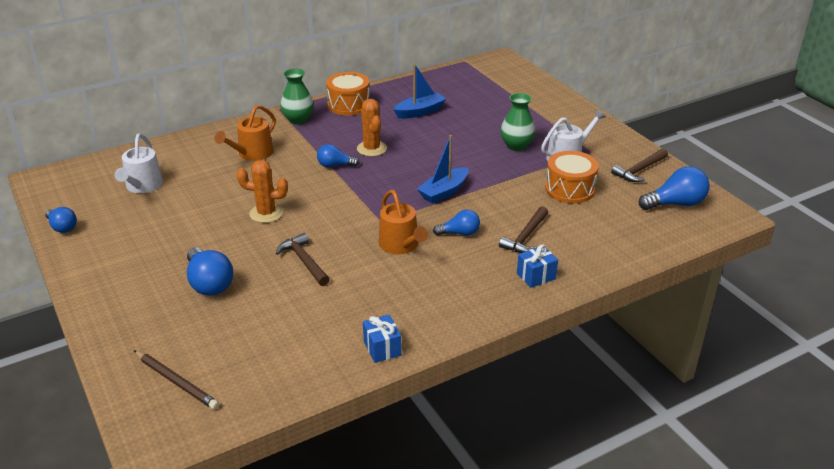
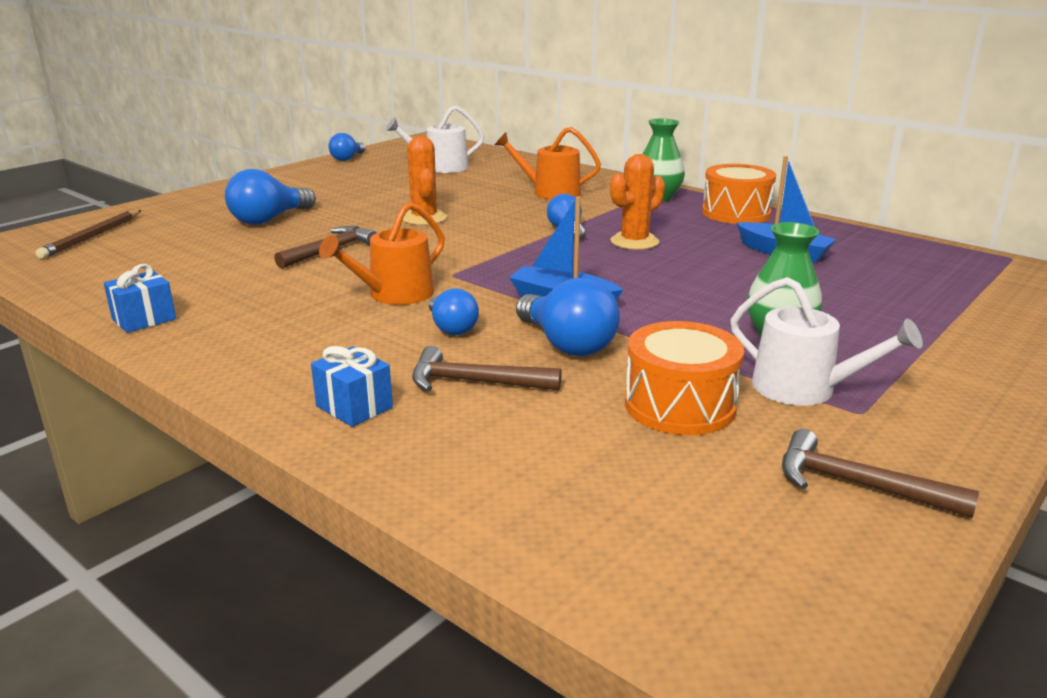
camera: 70 degrees right, 10 degrees down
blue light bulb [639,166,710,210] -> blue light bulb moved to [516,278,620,356]

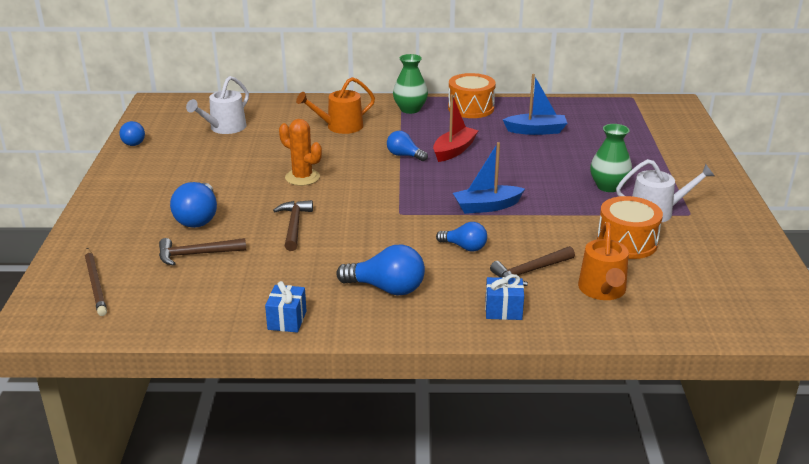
camera: 40 degrees left, 5 degrees up
orange watering can [319,202,445,305] -> orange watering can moved to [578,222,629,300]
blue light bulb [516,278,620,356] -> blue light bulb moved to [336,245,425,296]
orange cactus [610,154,665,250] -> red boat [433,94,479,162]
brown hammer [782,429,979,518] -> brown hammer moved to [159,238,246,266]

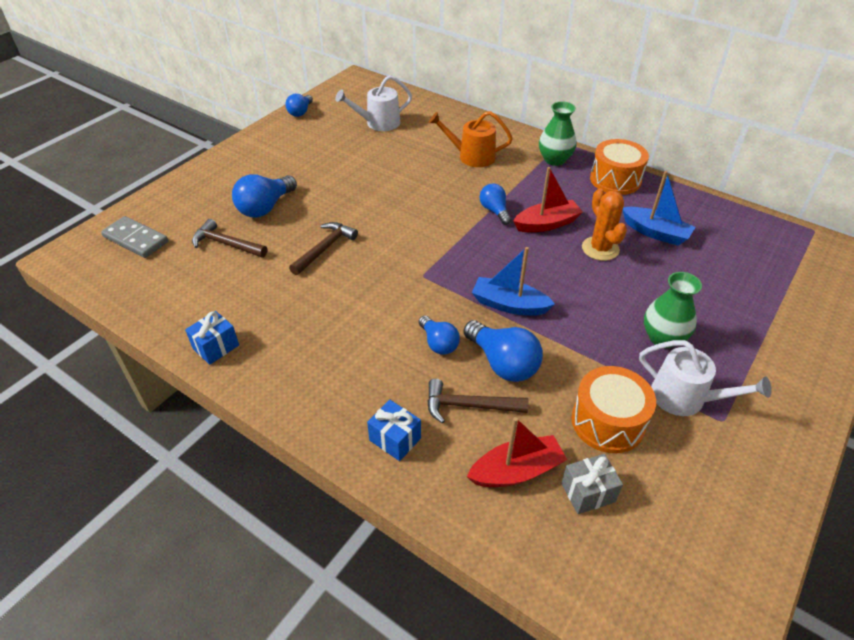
camera: 35 degrees right, 15 degrees up
brown pencil [85,248,107,316] -> grey domino [101,216,168,258]
orange cactus [279,119,322,186] -> orange cactus moved to [582,188,627,261]
blue light bulb [336,245,425,296] -> blue light bulb moved to [464,320,543,382]
orange watering can [578,222,629,300] -> red boat [467,417,567,487]
none -> grey gift [561,454,623,514]

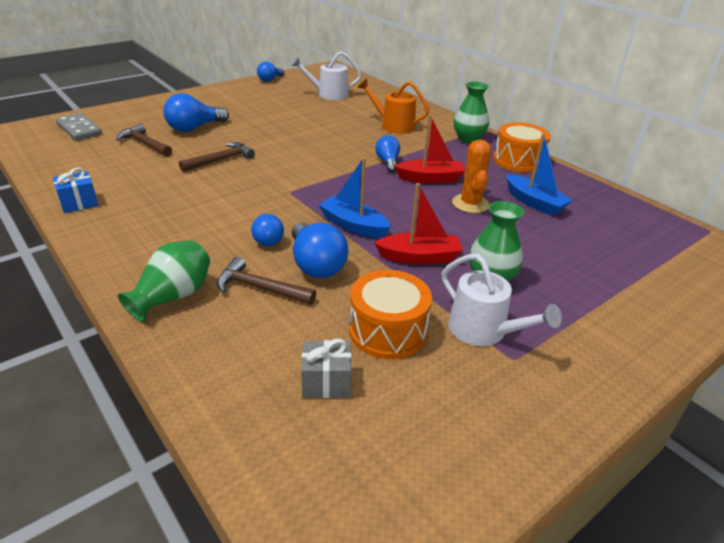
camera: 15 degrees right, 10 degrees down
blue gift [367,400,421,461] -> green vase [118,240,210,322]
red boat [467,417,567,487] -> red boat moved to [374,183,463,264]

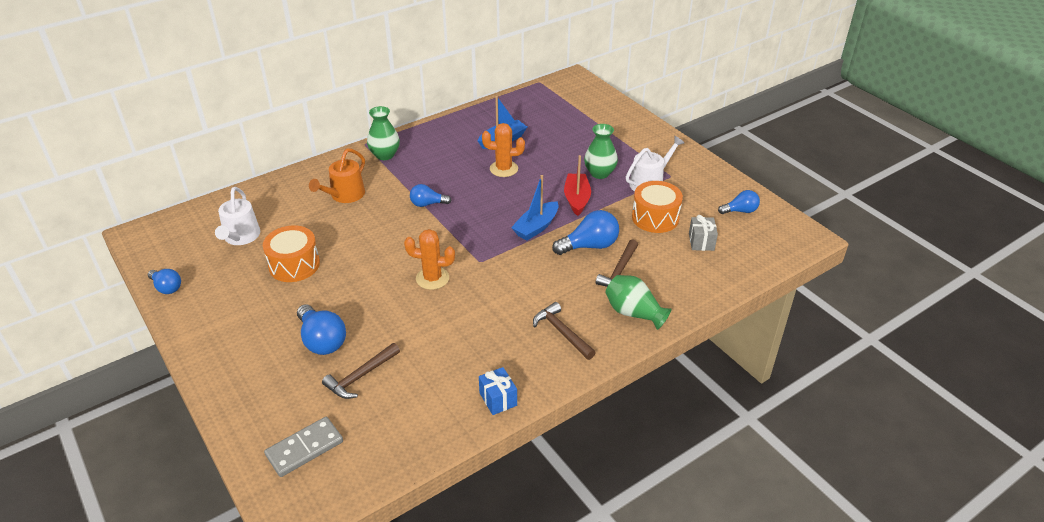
camera: 85 degrees left, 5 degrees up
brown hammer [179,142,255,172] -> brown hammer moved to [533,302,596,360]
blue light bulb [251,213,284,246] -> blue light bulb moved to [718,190,760,214]
red boat [394,114,465,183] -> none
orange drum [493,123,551,172] -> orange drum moved to [263,226,320,282]
none -> orange cactus [404,229,455,290]

